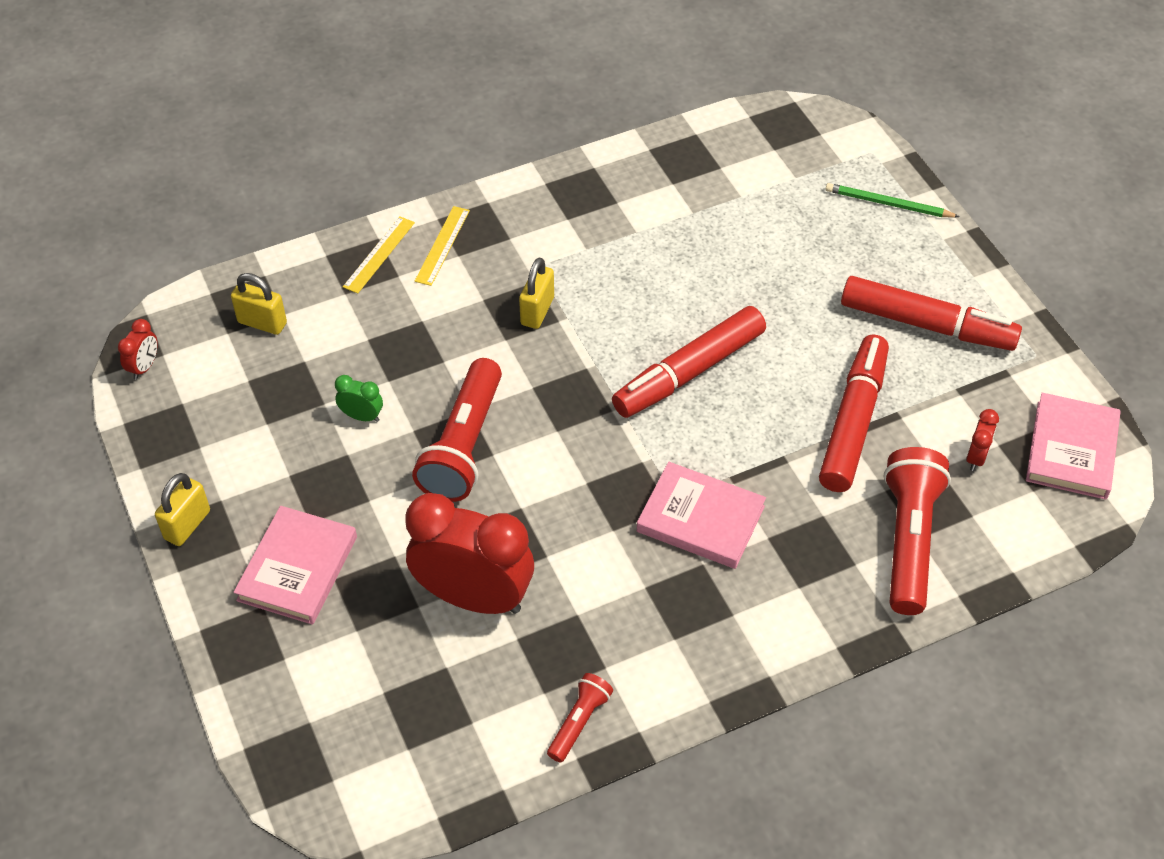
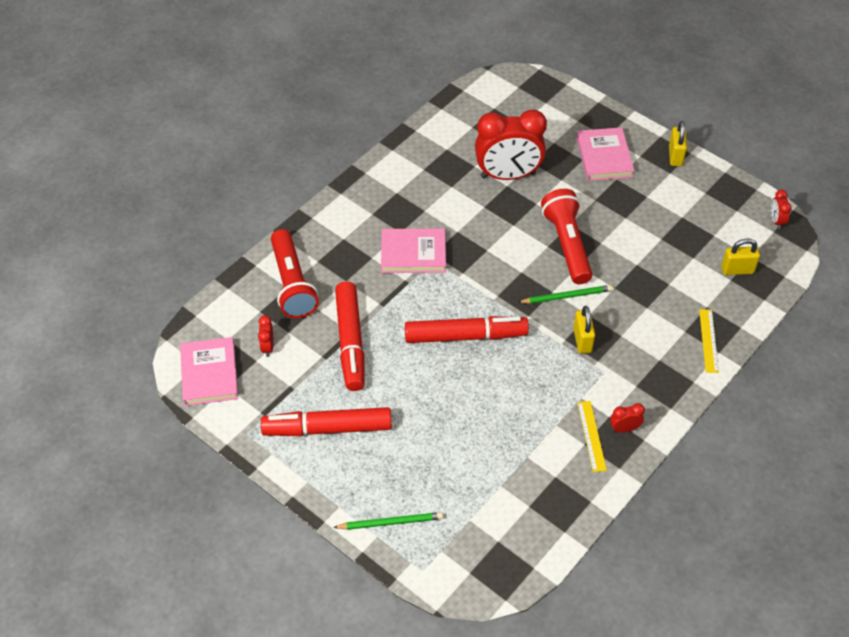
camera: 155 degrees right, 0 degrees up
green clock [335,375,383,422] -> none
yellow ruler [415,206,470,286] -> yellow ruler moved to [577,401,607,472]
red flashlight [547,673,613,762] -> none
red marker [612,306,766,418] -> red marker turned 60 degrees clockwise [405,316,529,343]
none -> green pencil [518,285,612,304]
none -> red clock [610,403,645,433]

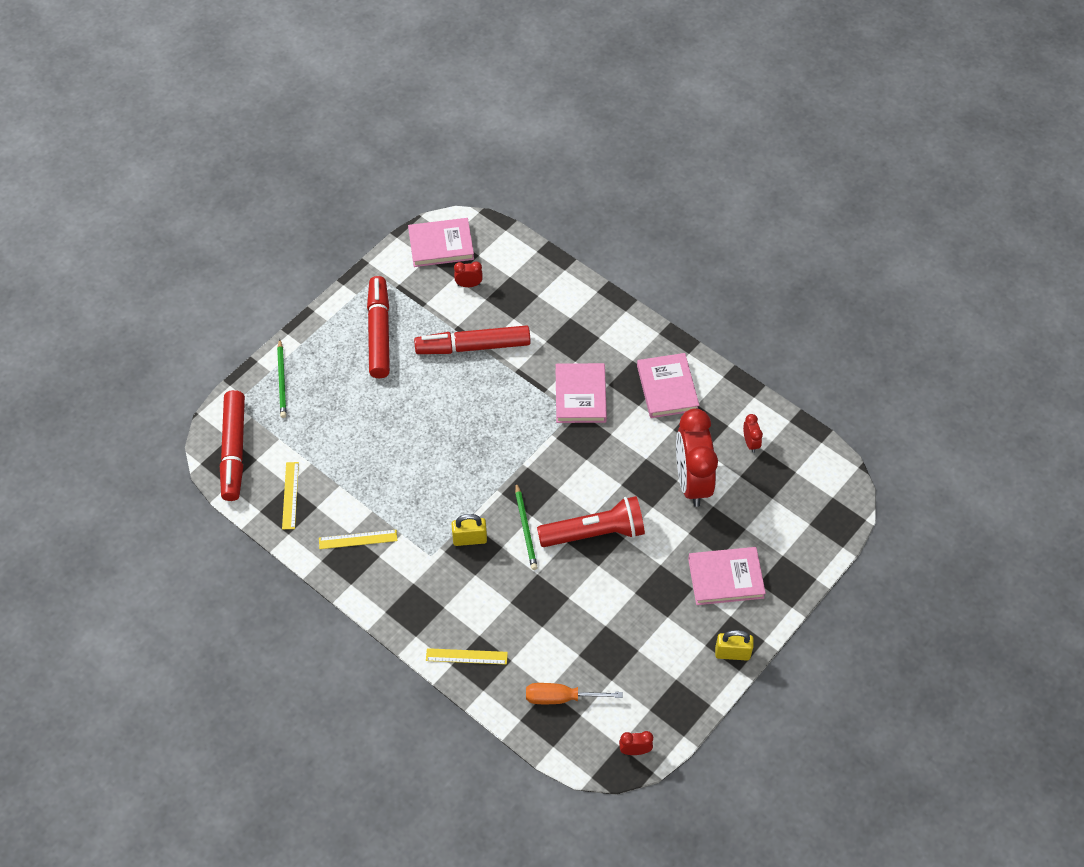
camera: 90 degrees right, 5 degrees up
red flashlight [271,229,319,318] -> none
red marker [405,316,529,343] -> red marker moved to [220,390,245,501]
red clock [610,403,645,433] -> red clock moved to [743,414,763,453]
yellow padlock [721,238,760,275] -> orange screwdriver [526,683,623,704]
none -> yellow ruler [282,462,299,529]
none -> pink book [637,353,699,418]

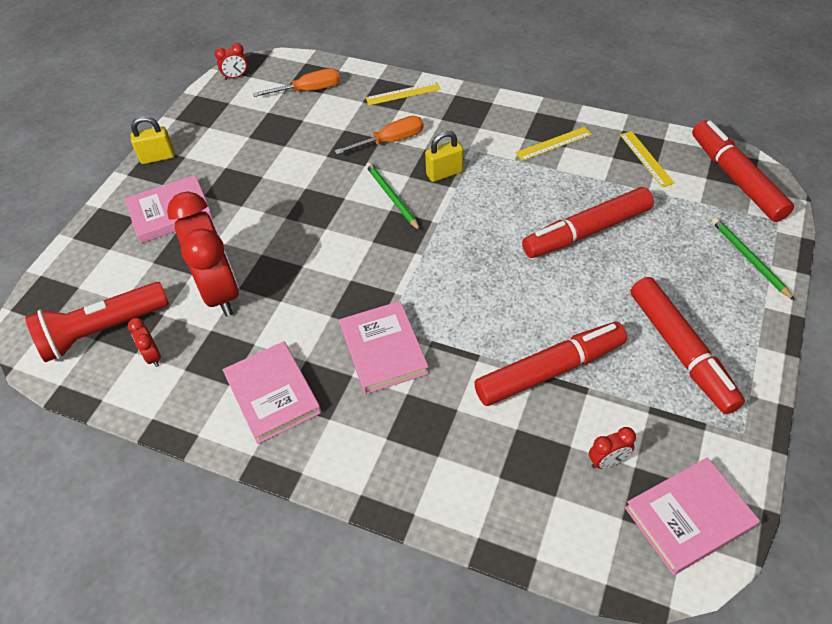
camera: 165 degrees right, 5 degrees down
red flashlight [537,496,645,547] -> red flashlight moved to [25,282,169,362]
none -> orange screwdriver [334,116,424,155]
none -> red marker [522,187,654,258]

